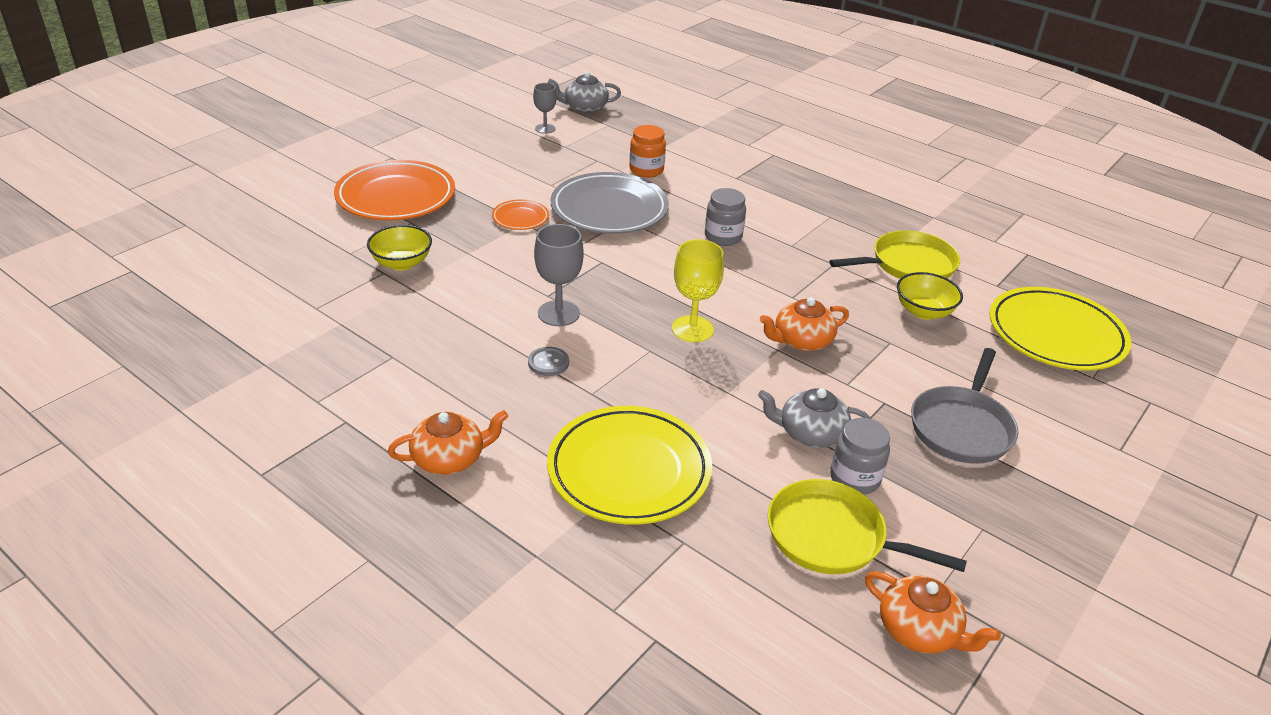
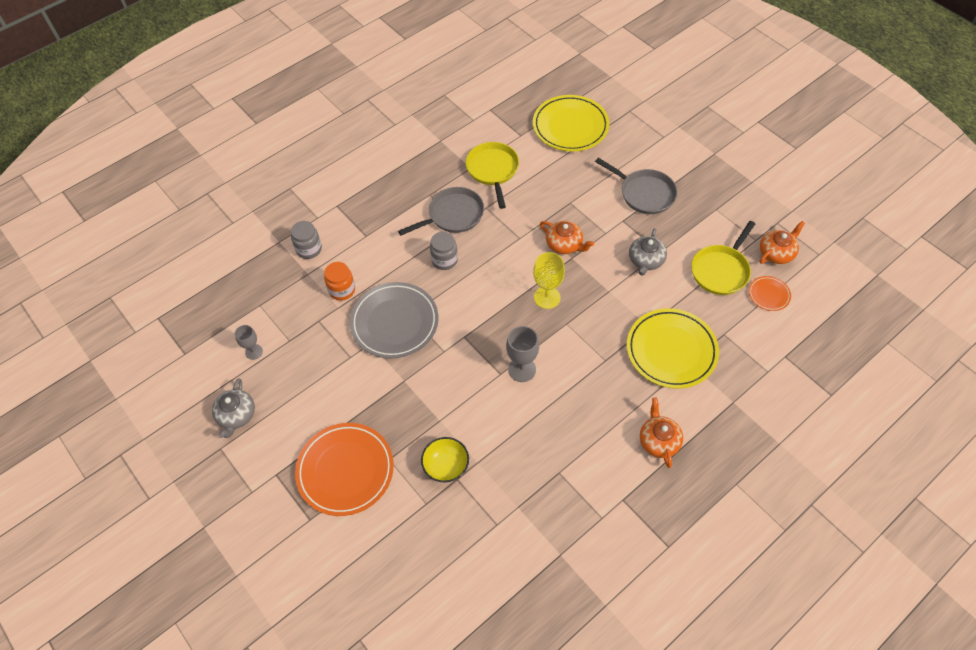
camera: 75 degrees left, 20 degrees up
orange plate [492,199,549,230] -> orange plate moved to [749,276,791,311]
grey button [528,347,569,376] -> none
grey teapot [548,72,621,113] -> grey teapot moved to [212,379,255,438]
orange teapot [760,297,849,351] -> orange teapot turned 45 degrees counterclockwise [540,221,594,254]
grey jar [830,418,890,495] -> grey jar moved to [291,221,322,259]
yellow bowl [897,272,963,320] -> none
none -> grey pan [398,187,484,236]

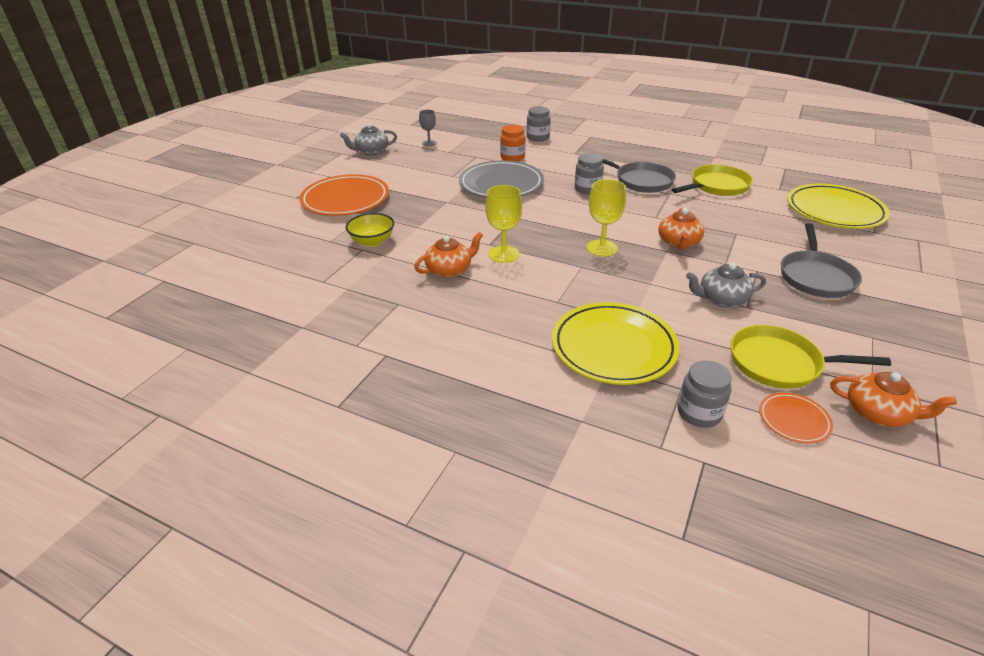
camera: 65 degrees right, 20 degrees down
grey goblet [506,326,539,382] -> yellow goblet [485,185,522,263]
orange teapot [640,398,683,468] -> orange teapot moved to [414,232,483,278]
none -> grey jar [677,360,732,428]

